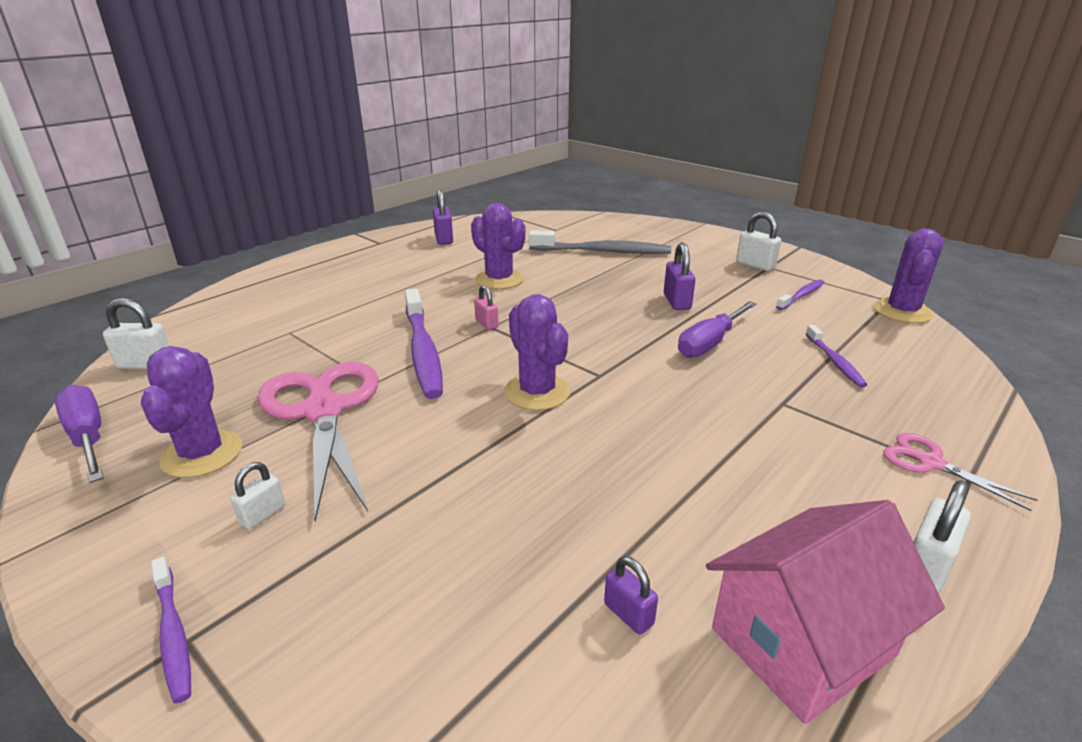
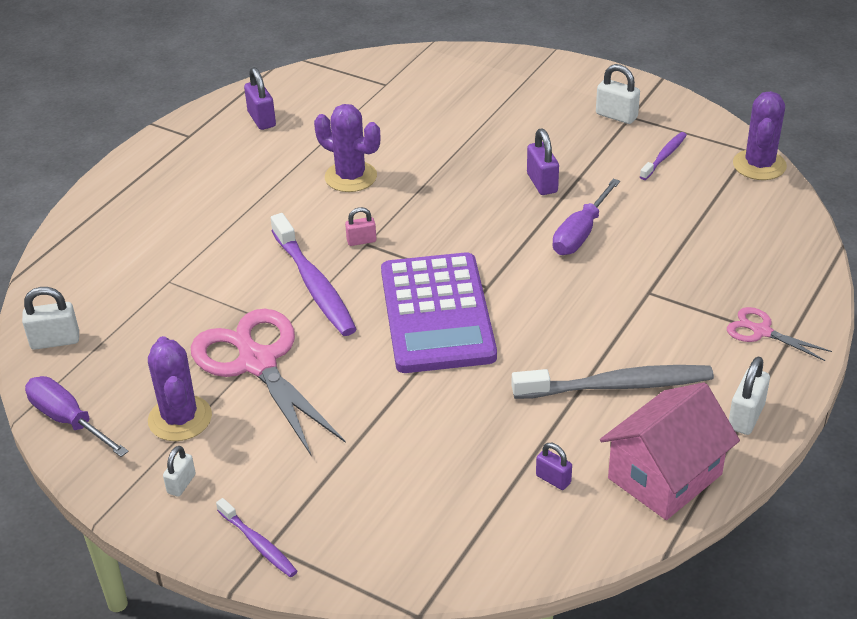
camera: 10 degrees left, 10 degrees up
white padlock [230,462,285,529] -> white padlock moved to [163,446,196,497]
pink padlock [474,285,499,330] -> pink padlock turned 60 degrees counterclockwise [345,207,376,246]
purple cactus [504,294,570,410] -> purple calculator [381,252,497,373]
grey toothbrush [529,230,671,254] -> grey toothbrush moved to [512,365,714,399]
purple toothbrush [806,325,867,388] -> none

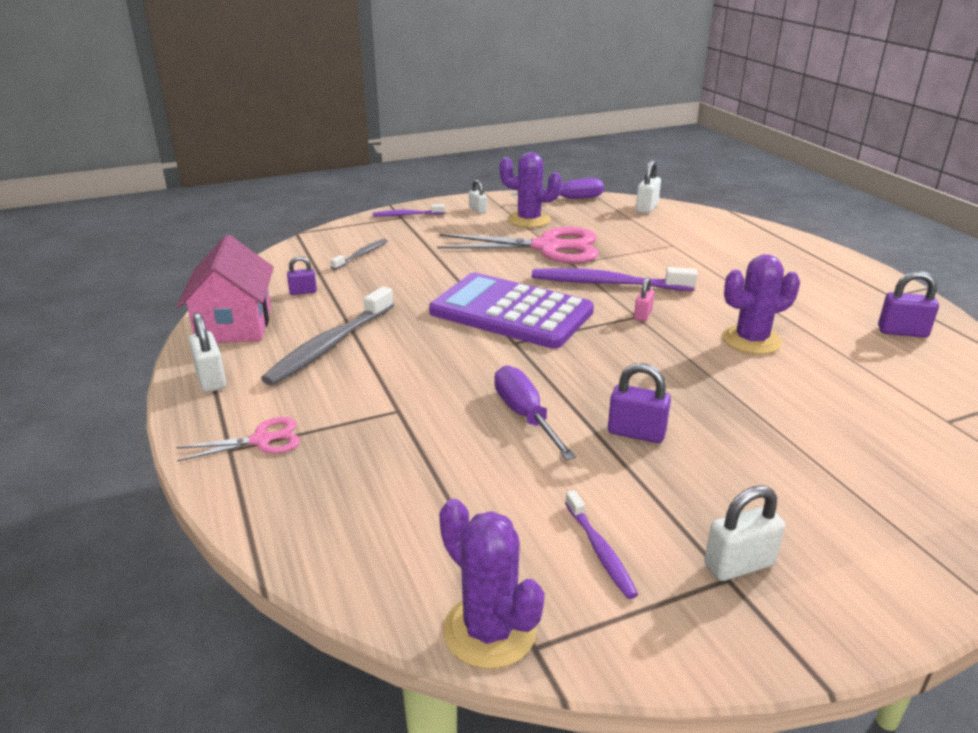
camera: 125 degrees right, 10 degrees down
none -> grey toothbrush [330,238,388,270]

